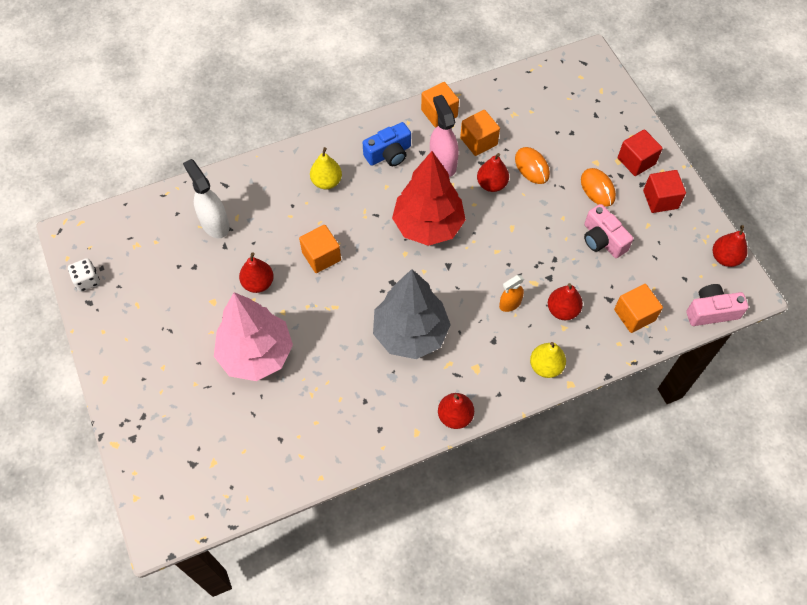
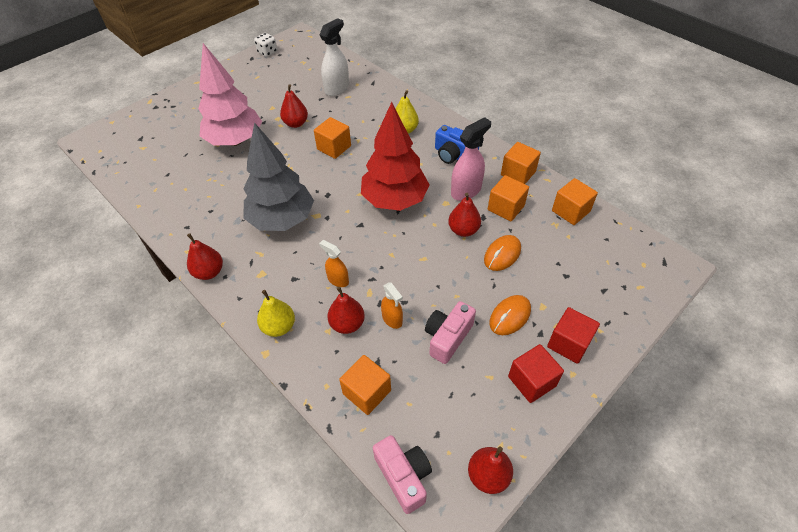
camera: 70 degrees right, 10 degrees down
none -> orange spray bottle [381,282,403,329]
none -> orange cube [552,178,598,225]

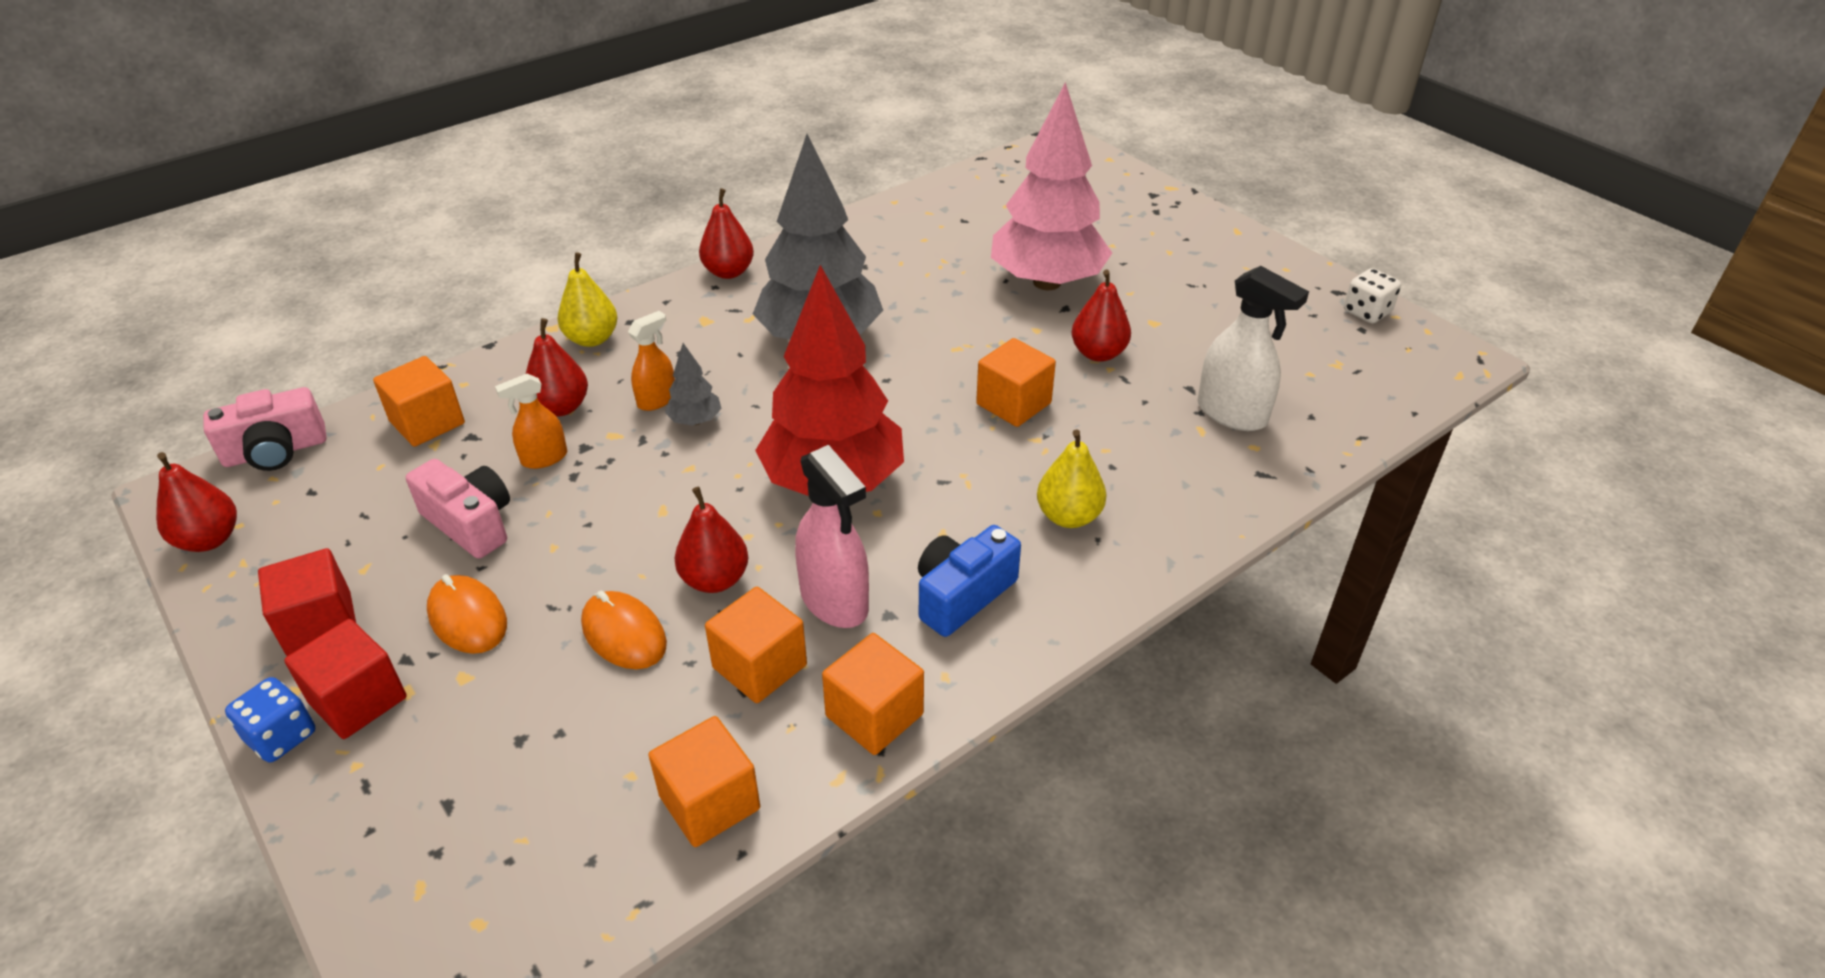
camera: 95 degrees right, 10 degrees down
none -> blue dice [225,677,315,762]
none -> grey tree [665,343,722,426]

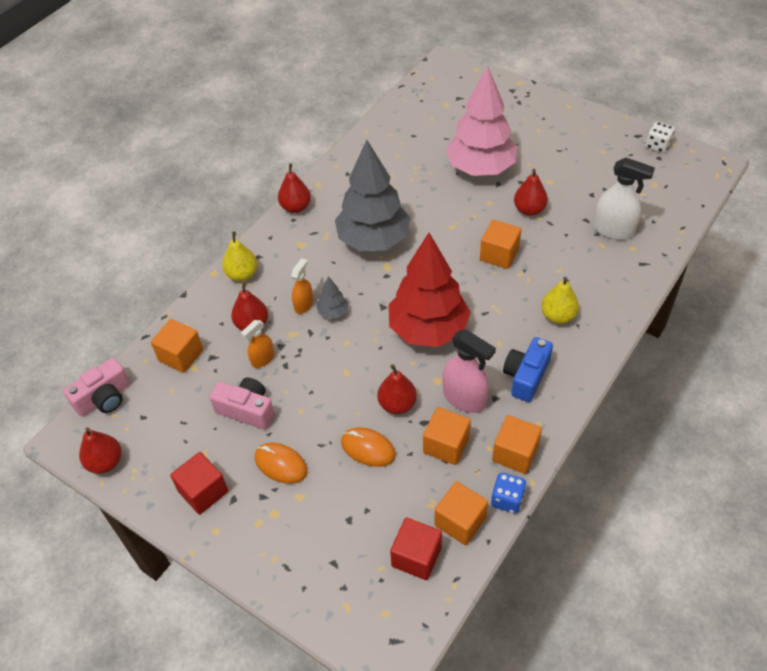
camera: 15 degrees left, 10 degrees up
blue dice [225,677,315,762] -> blue dice moved to [491,472,526,514]
red cube [284,619,407,739] -> red cube moved to [390,517,442,580]

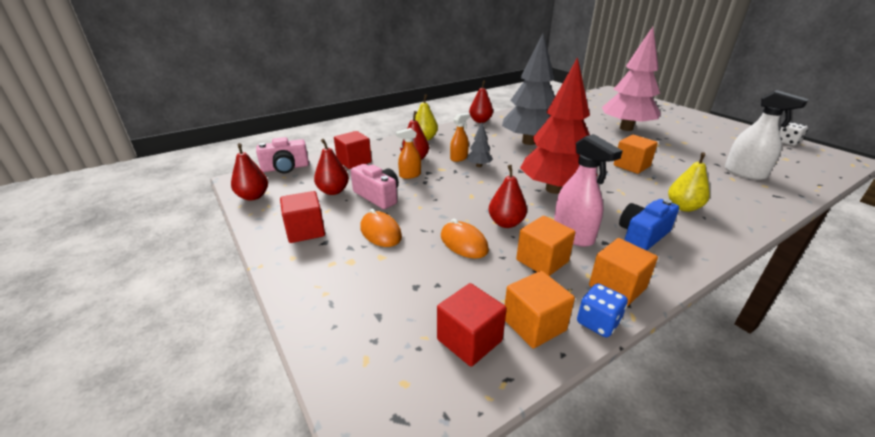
camera: 20 degrees right, 20 degrees down
orange cube [151,319,203,373] -> red cube [334,131,372,169]
red pear [514,169,548,216] -> red pear moved to [314,139,349,195]

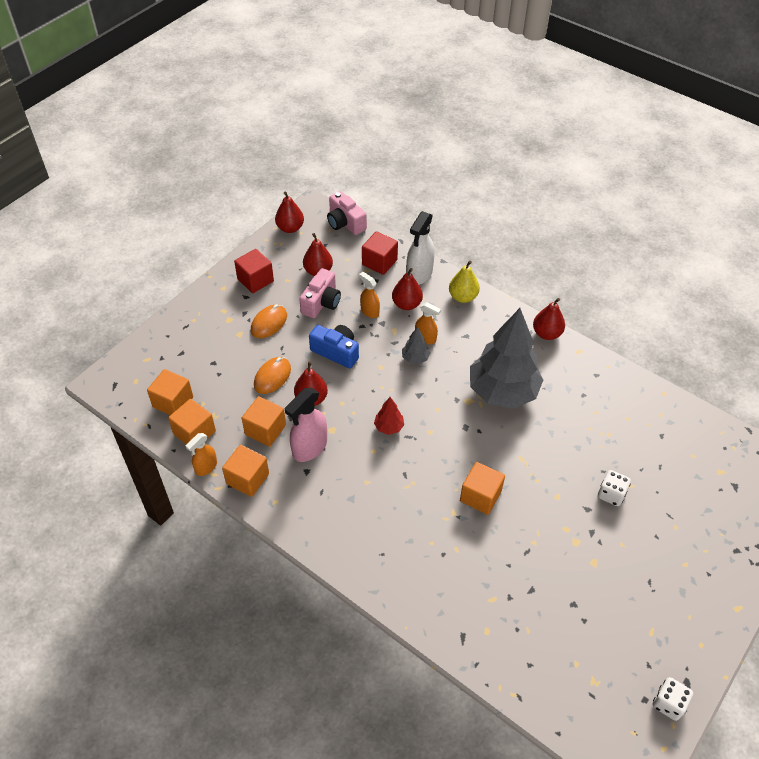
camera: 70 degrees right, 20 degrees up
red cube [437,283,507,367] -> orange cube [147,369,193,415]
red tree [520,57,597,194] -> red tree [374,397,404,435], size x0.40
blue dice [577,283,628,337] -> orange spray bottle [186,433,217,476]
pink tree [602,27,661,131] -> white dice [598,470,631,506]
blue camera [619,199,679,251] -> blue camera moved to [309,325,359,369]
yellow pear [668,152,710,212] -> none
white spray bottle [725,90,809,180] -> white spray bottle moved to [406,211,435,285]

